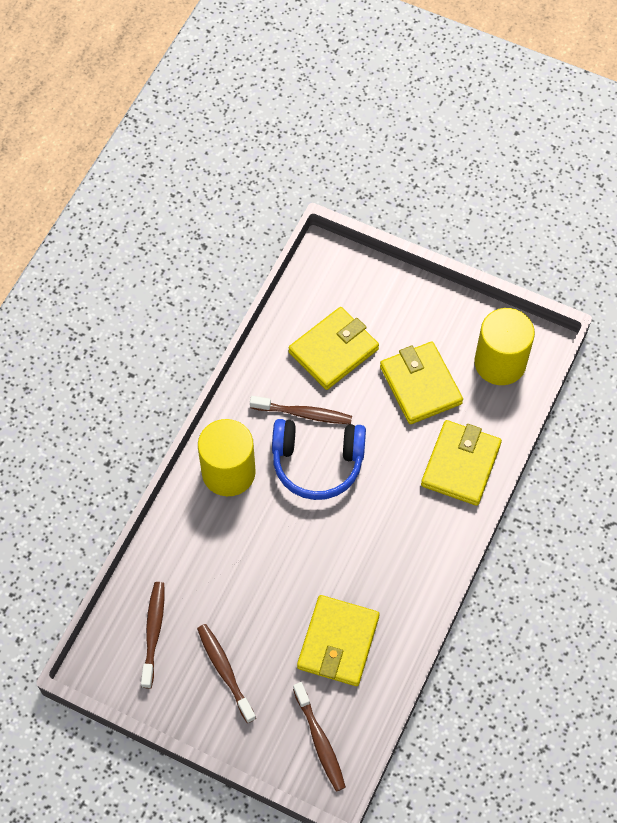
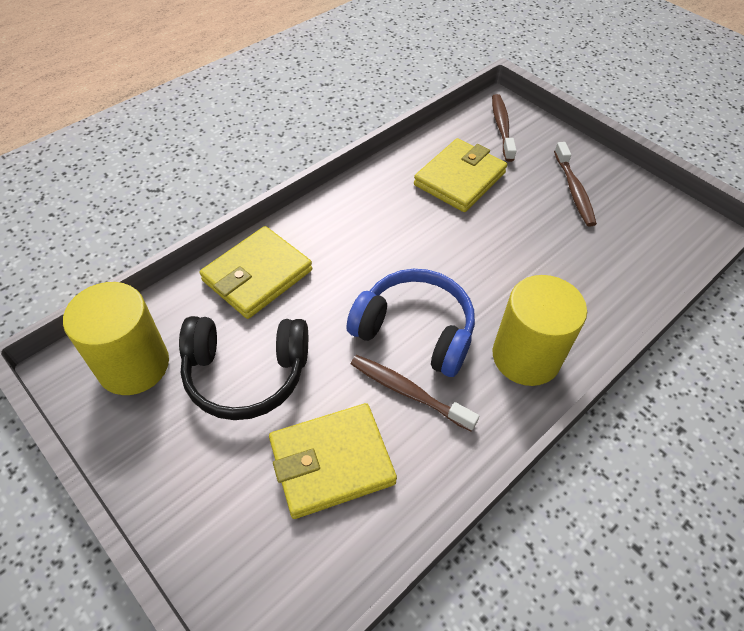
camera: 160 degrees left, 10 degrees down
brown toothbrush [141,582,164,688] -> none
yellow wallet [380,341,463,424] -> black headphones [179,316,308,420]

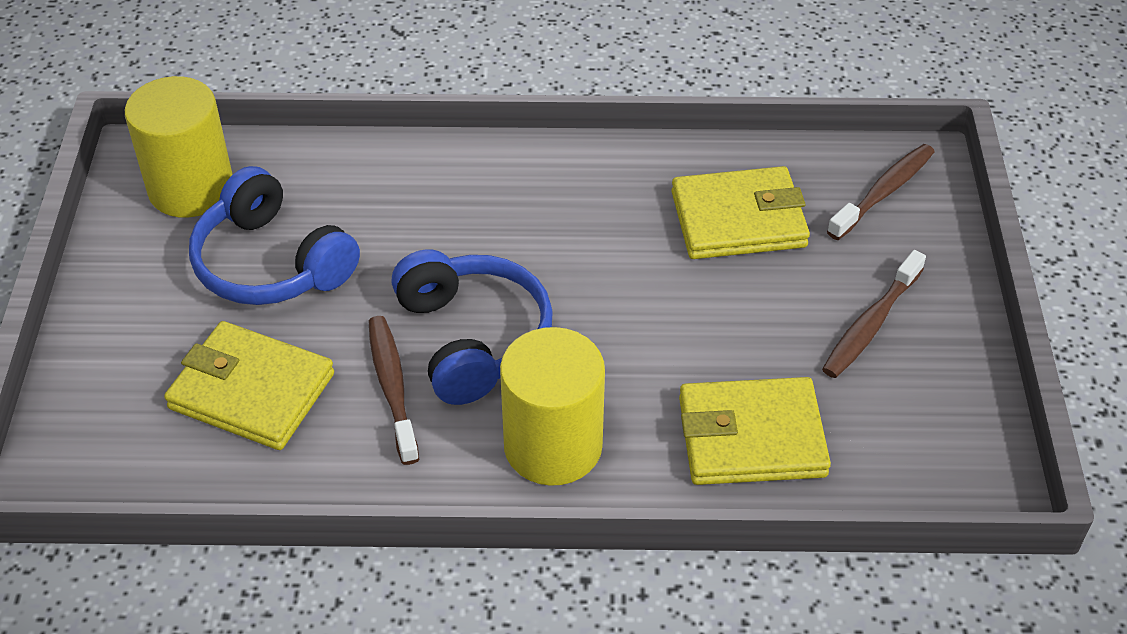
camera: 45 degrees right, 5 degrees down
black headphones [179,316,308,420] -> blue headphones [189,166,360,305]
yellow wallet [200,226,312,319] -> yellow wallet moved to [679,377,831,485]

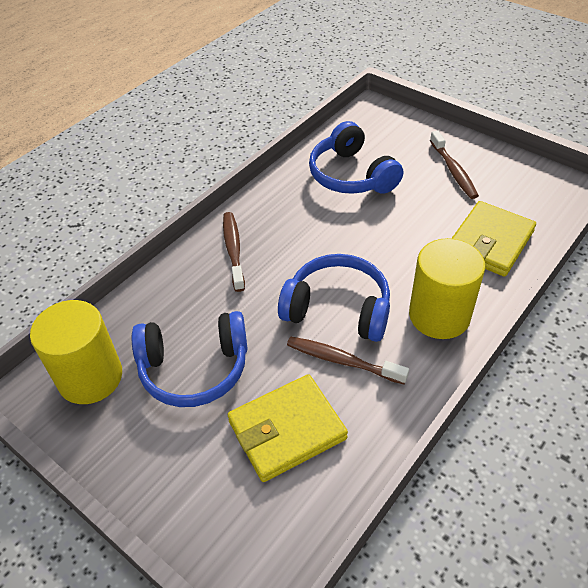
camera: 50 degrees left, 0 degrees up
yellow wallet [671,166,810,259] -> blue headphones [309,121,403,194]
brown toothbrush [827,144,935,240] -> brown toothbrush moved to [223,212,245,292]

